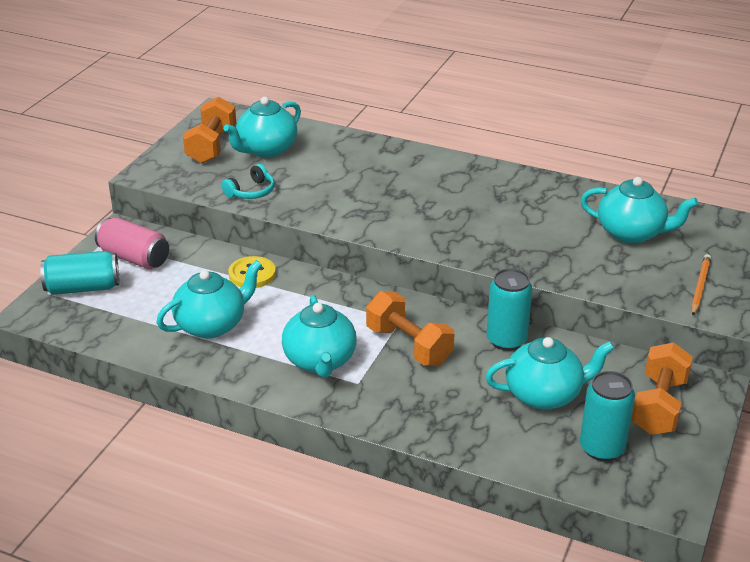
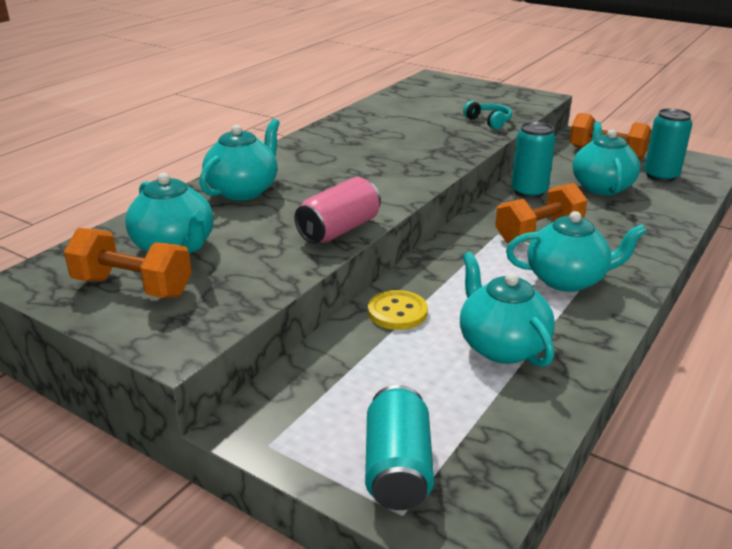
camera: 80 degrees left, 5 degrees down
pink can [95,218,169,269] -> pink can moved to [294,177,381,244]
turquoise headphones [221,164,275,199] -> turquoise headphones moved to [463,101,512,129]
turquoise teapot [581,177,698,244] -> turquoise teapot moved to [199,119,280,200]
orange pencil [691,254,711,315] -> none

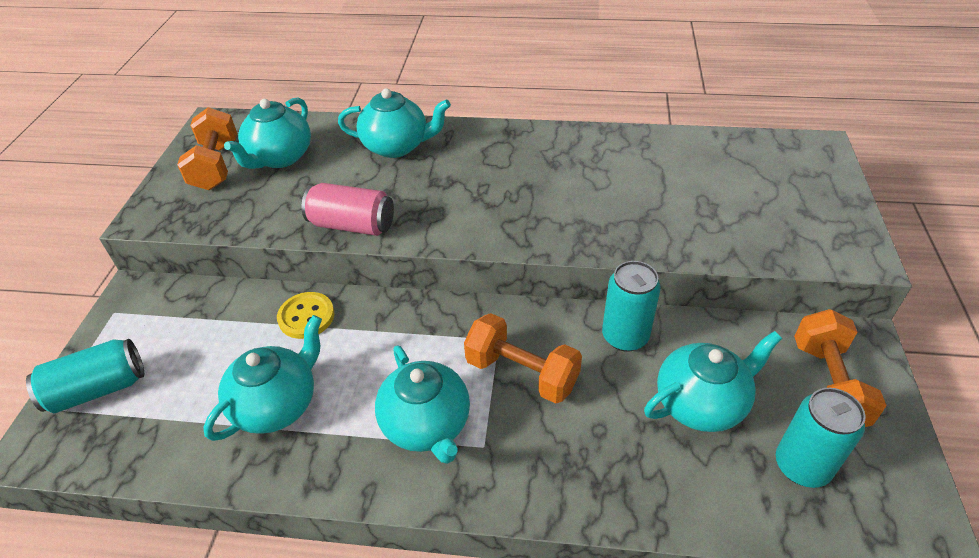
camera: 65 degrees right, 15 degrees up
turquoise headphones [463,101,512,129] -> none

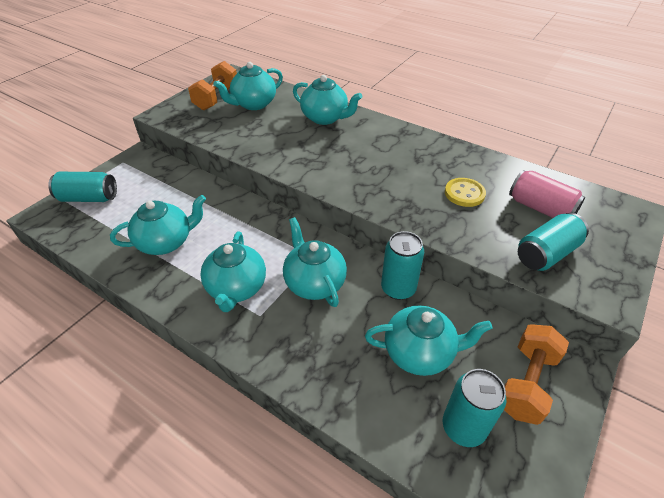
camera: 25 degrees right, 0 degrees up
yellow button [277,292,334,339] -> yellow button moved to [445,178,486,207]
pink can [302,183,394,236] -> pink can moved to [509,170,585,218]
orange dumbbell [464,313,582,404] -> turquoise teapot [283,217,347,307]
none -> turquoise can [518,213,589,271]

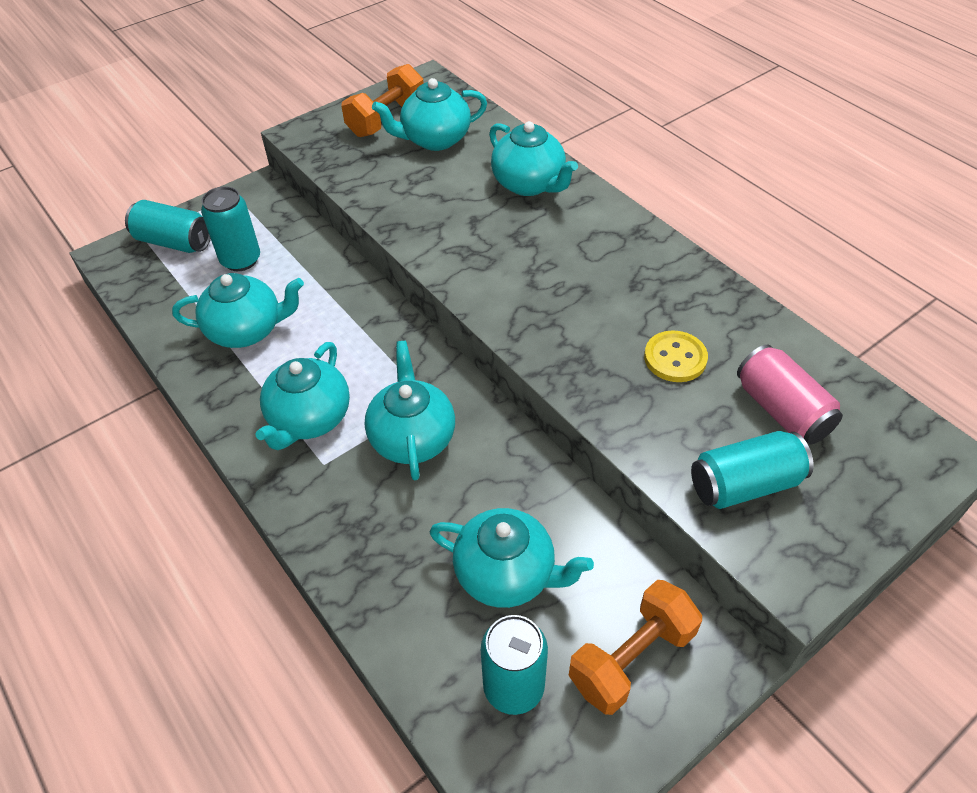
camera: 20 degrees right, 5 degrees up
turquoise can [381,231,424,300] -> turquoise can moved to [201,186,260,271]

